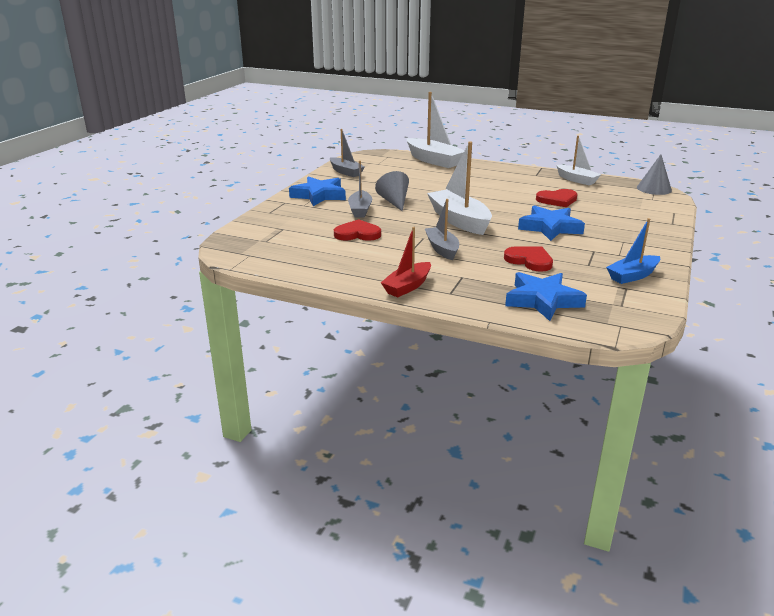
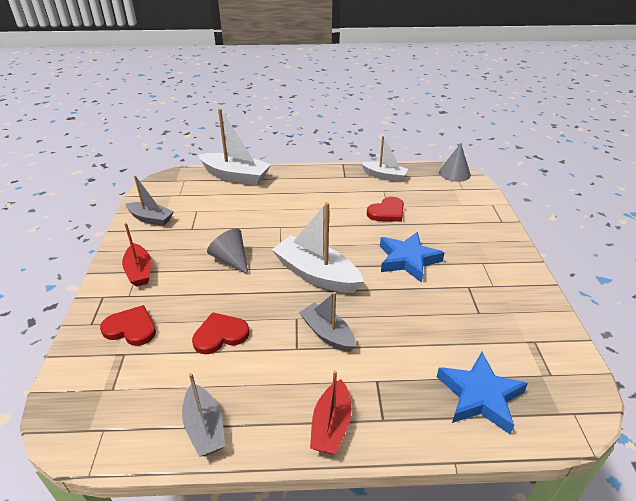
camera: 25 degrees left, 10 degrees up
blue star [289,177,346,206] -> red boat [122,223,151,287]
grey boat [348,161,372,217] -> grey boat moved to [182,373,225,457]
red heart [504,246,553,272] -> red heart moved to [100,305,156,346]
blue boat [606,218,661,284] -> none

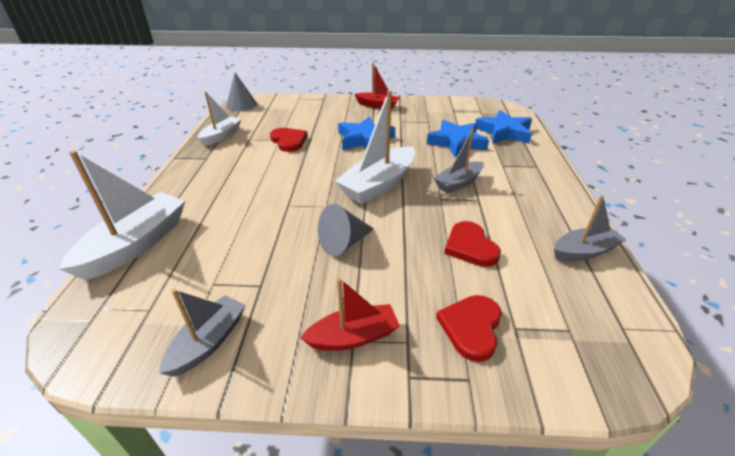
camera: 85 degrees left, 0 degrees up
red boat [310,370,352,454] -> red boat moved to [355,63,399,110]
none -> blue star [427,120,489,157]

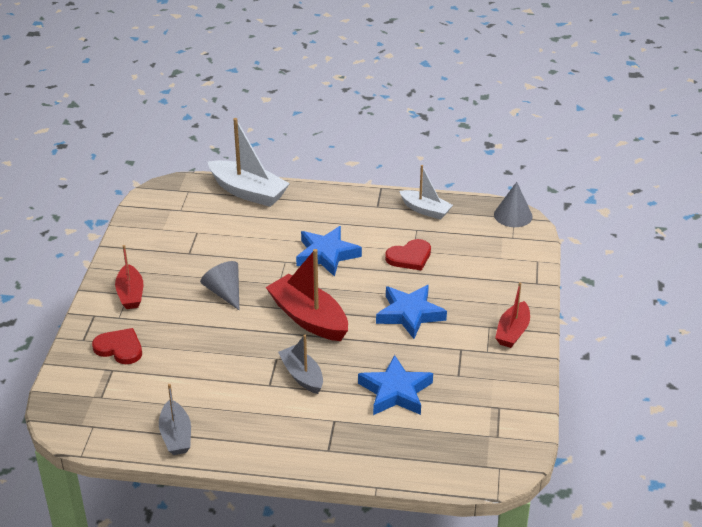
camera: 95 degrees right, 0 degrees up
grey boat [159,289,246,377] -> none
white boat [335,90,415,204] -> red boat [266,249,348,341]
red heart [444,221,501,267] -> none
blue star [475,110,532,144] -> blue star moved to [296,226,362,277]

